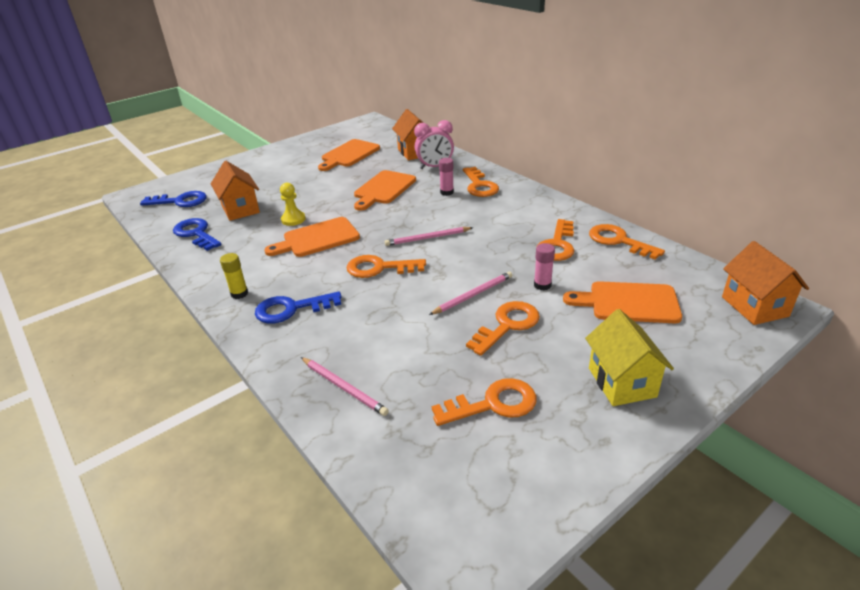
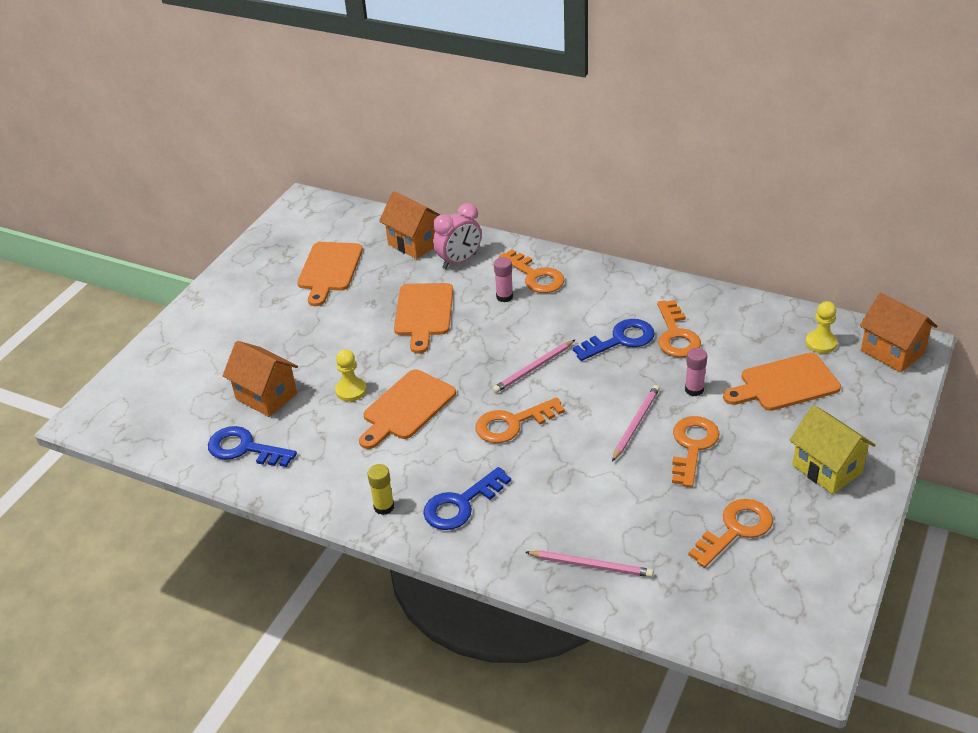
camera: 25 degrees left, 5 degrees up
blue key [140,191,207,207] -> blue key moved to [573,319,655,361]
orange key [589,224,665,259] -> none
none -> yellow pawn [806,301,838,353]

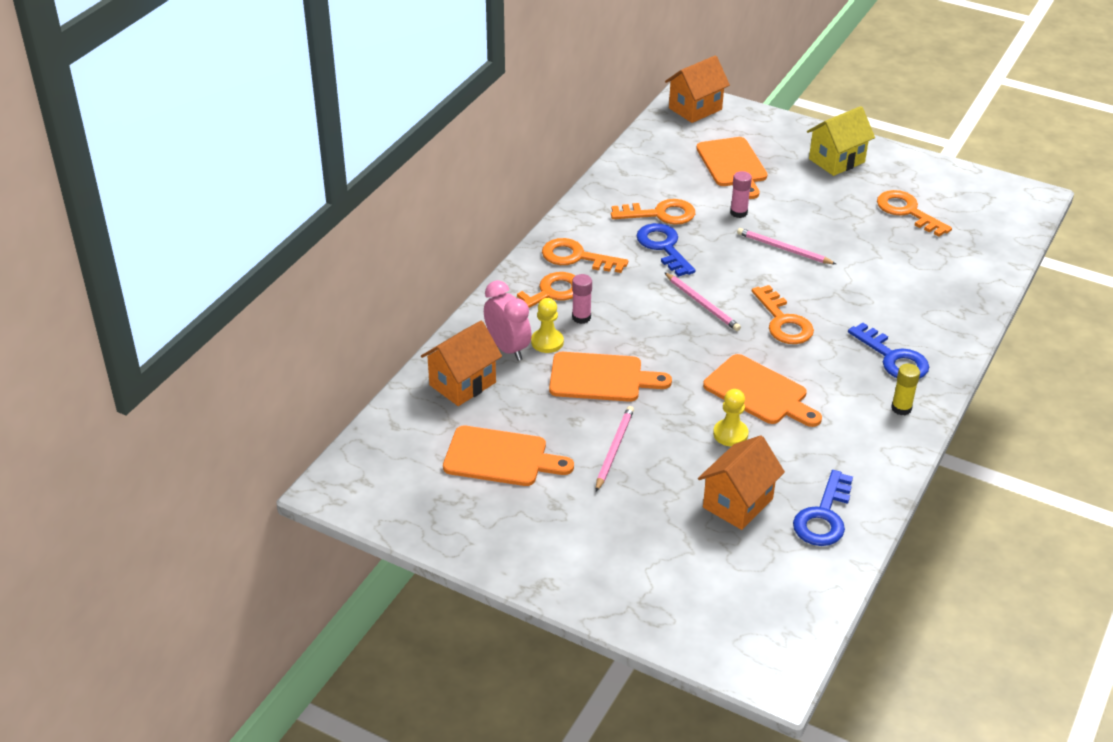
camera: 90 degrees left, 0 degrees up
pink pencil [525,551,654,577] -> pink pencil moved to [596,406,634,492]
orange key [672,416,720,487] -> orange key moved to [542,238,628,273]
yellow pawn [806,301,838,353] -> yellow pawn moved to [531,298,564,353]

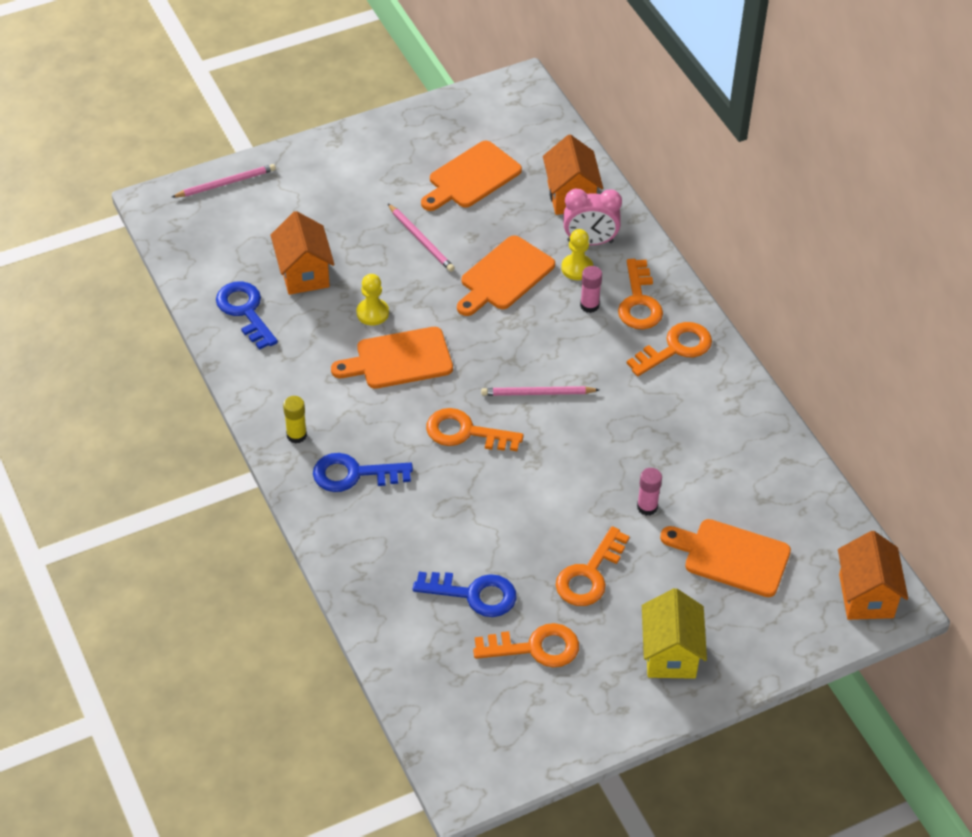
camera: 125 degrees right, 10 degrees up
orange key [611,199,695,225] -> orange key moved to [556,526,630,606]
blue key [637,223,696,277] -> blue key moved to [413,572,517,617]
pink pencil [737,228,836,264] -> pink pencil moved to [172,164,276,197]

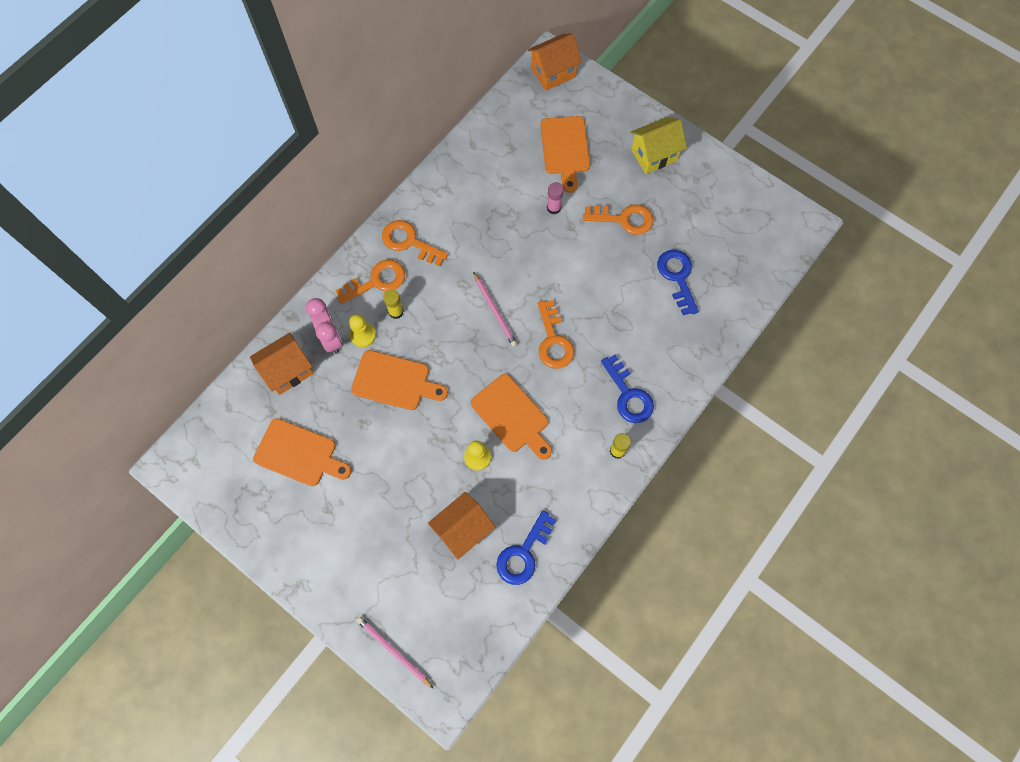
camera: 115 degrees left, 20 degrees up
pink pencil [388,204,455,272] -> none
orange key [473,623,579,668] -> none
pink glue stick [580,266,602,313] -> yellow glue stick [383,289,404,319]

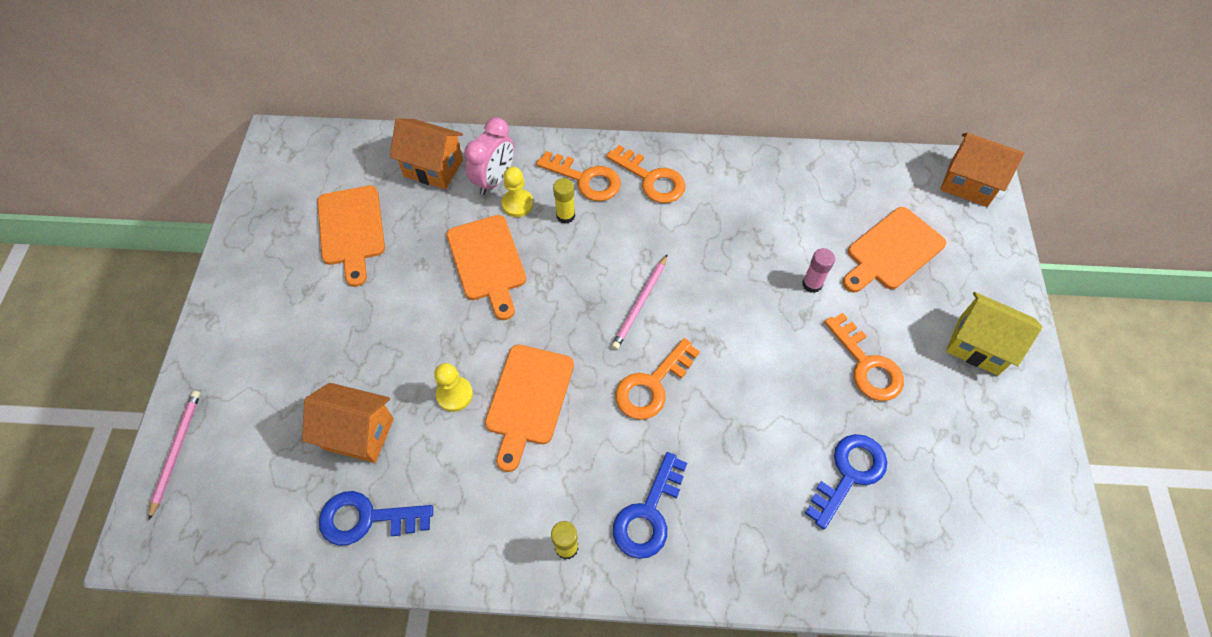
camera: 55 degrees right, 10 degrees down
orange key [382,220,448,266] -> orange key turned 135 degrees clockwise [606,145,685,203]

